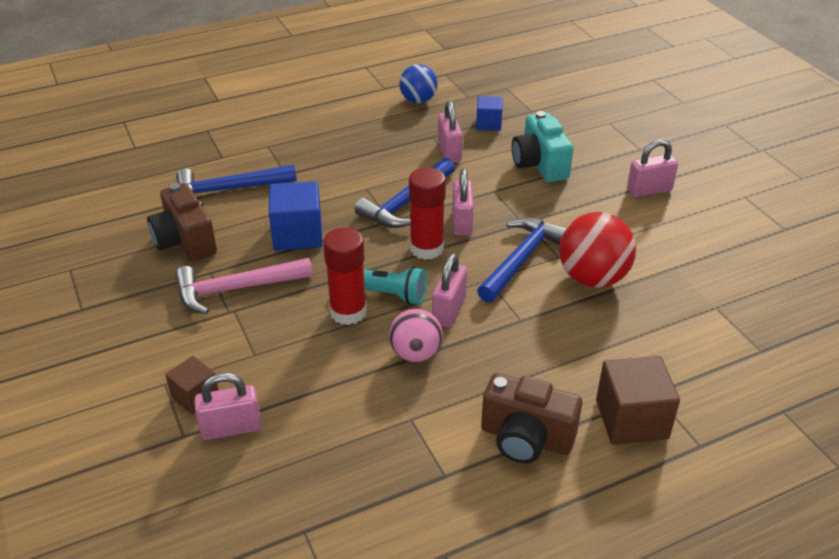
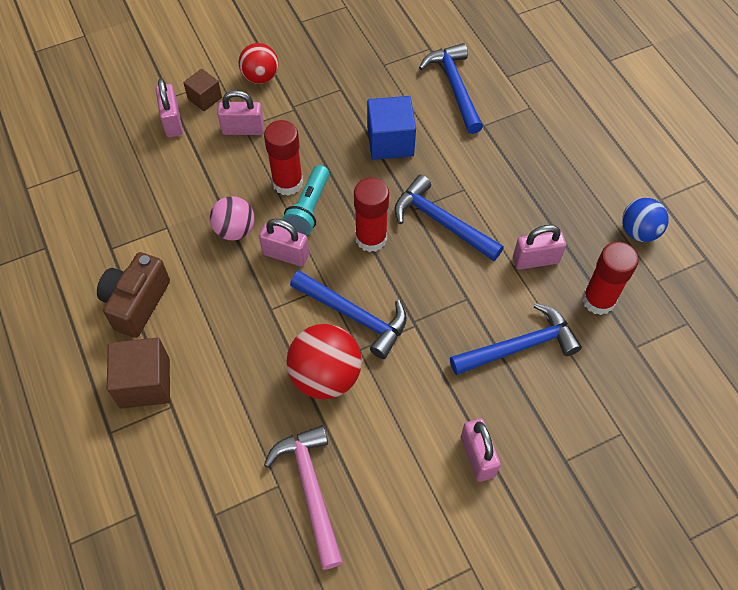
camera: 90 degrees right, 20 degrees up
brown camera [147,183,217,261] -> none
pink hammer [175,258,313,314] -> pink hammer moved to [264,425,343,570]
pink padlock [452,169,474,236] -> pink padlock moved to [217,90,264,135]
blue cube [476,96,503,131] -> red glue stick [582,242,639,315]
turquoise camera [512,111,573,182] -> blue hammer [450,303,582,375]
none -> red ball [239,43,278,84]

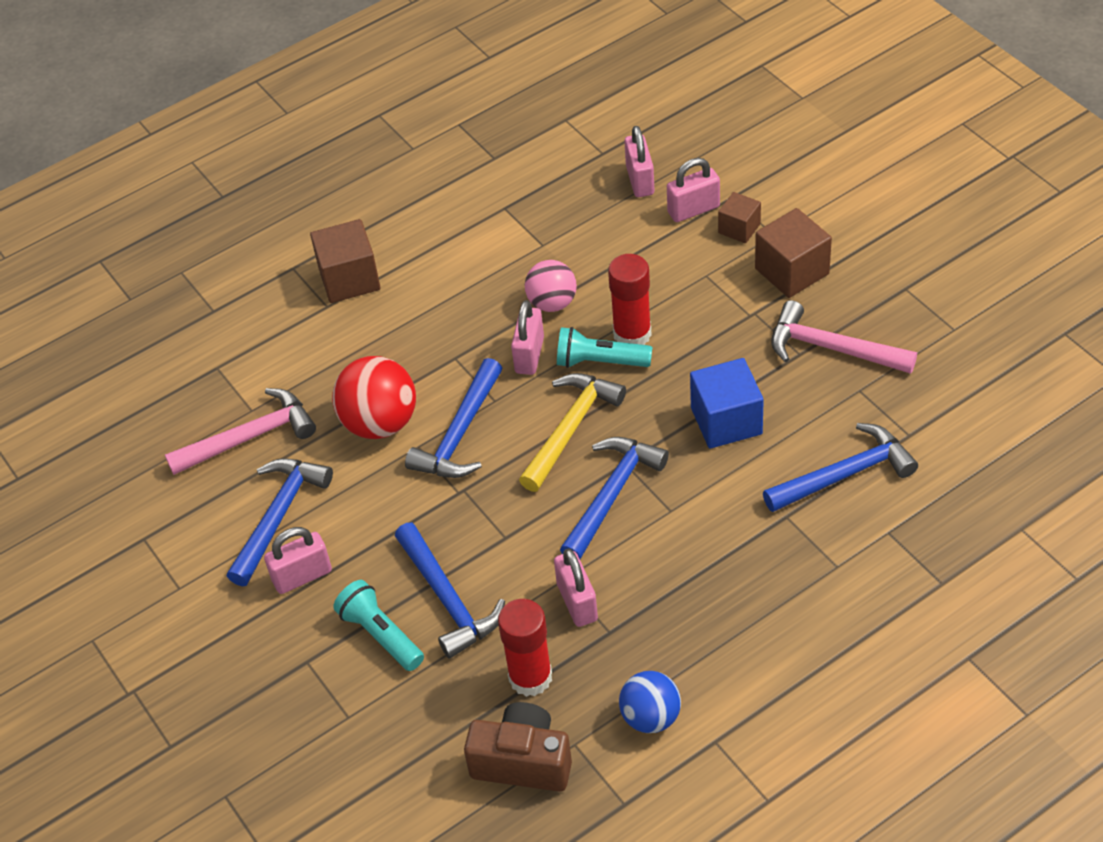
camera: 85 degrees right, 10 degrees down
brown camera [97,252,170,338] -> brown camera moved to [464,702,572,792]
pink padlock [217,90,264,135] -> pink padlock moved to [624,126,654,197]
red ball [239,43,278,84] -> brown cube [755,208,832,298]
red glue stick [354,178,389,252] -> yellow hammer [519,373,626,492]
none -> blue hammer [227,458,333,586]
none -> turquoise flashlight [333,580,424,671]
none -> pink hammer [771,300,917,374]

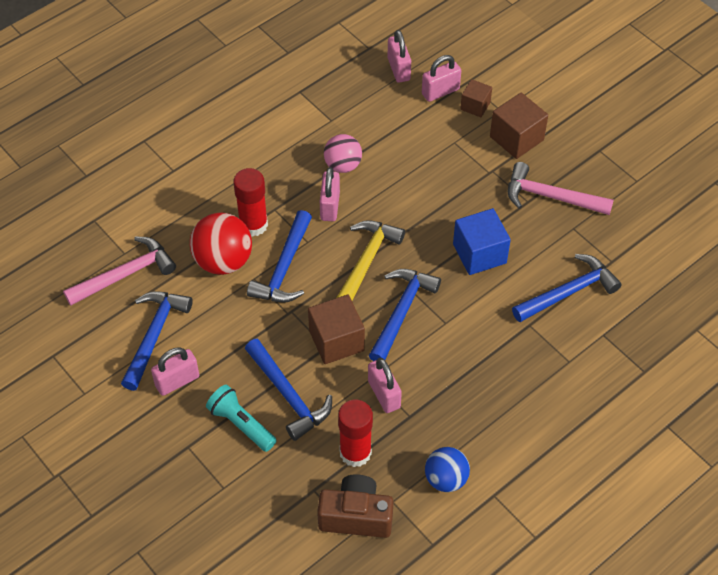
camera: 10 degrees left, 5 degrees up
brown cube [310,219,381,303] -> brown cube moved to [308,295,365,364]
turquoise flashlight [557,327,652,368] -> none
red glue stick [608,254,652,345] -> red glue stick moved to [233,168,268,237]

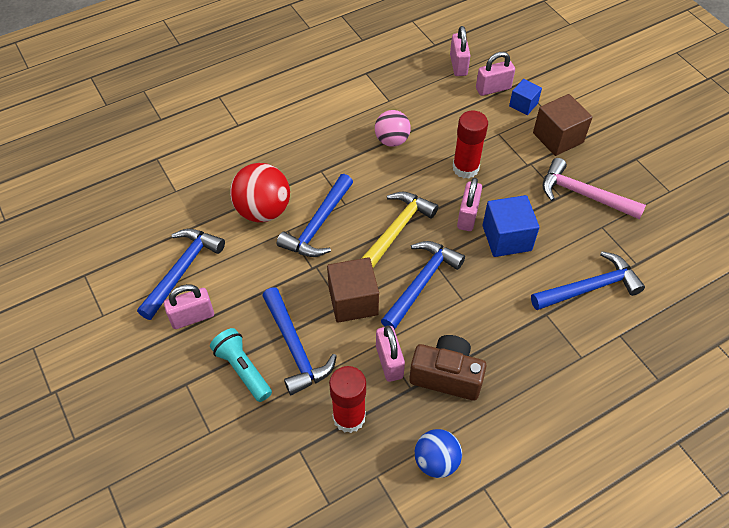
camera: 10 degrees right, 0 degrees up
pink hammer [63,236,176,306] -> none
red glue stick [233,168,268,237] -> red glue stick moved to [453,111,488,179]
brown camera [317,474,394,538] -> brown camera moved to [409,335,486,401]
pink padlock [320,167,340,221] -> pink padlock moved to [457,178,482,231]
brown cube [460,79,492,117] -> blue cube [509,79,542,115]

